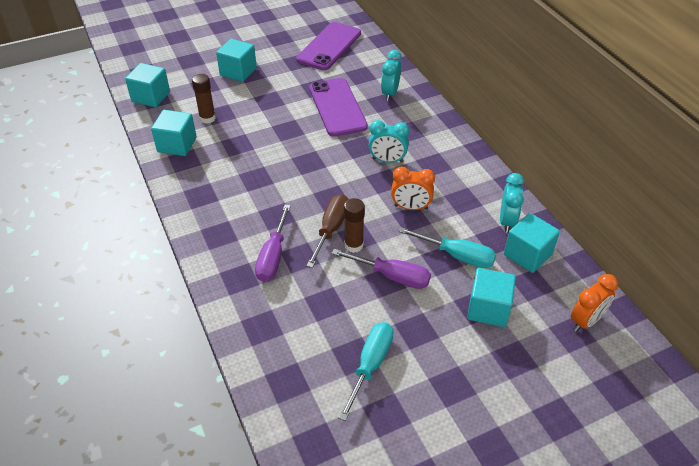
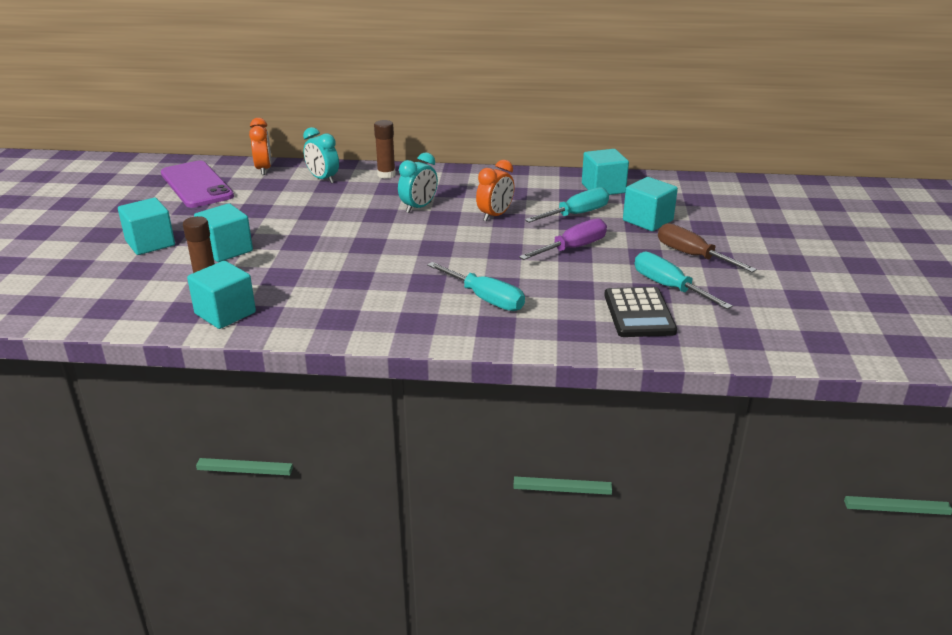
camera: 60 degrees left, 15 degrees down
turquoise cube [125,63,170,107] -> turquoise cube moved to [194,203,253,262]
purple screwdriver [255,205,291,282] -> turquoise screwdriver [427,262,525,311]
brown screwdriver [306,194,349,268] -> brown screwdriver moved to [658,223,757,273]
purple phone [309,78,368,137] -> none
brown glue stick [344,198,365,253] -> brown glue stick moved to [374,120,396,179]
turquoise clock [500,173,524,233] -> none
orange clock [571,274,618,332] -> orange clock moved to [249,118,271,175]
none -> black calculator [604,287,677,337]

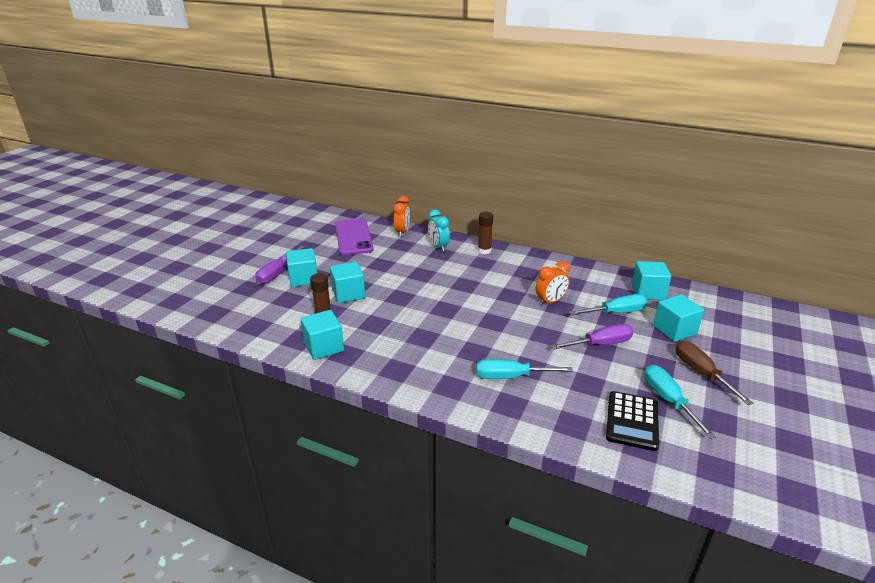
camera: 20 degrees right, 0 degrees up
turquoise clock [398,152,438,213] -> none
turquoise screwdriver [427,262,525,311] -> turquoise screwdriver turned 120 degrees clockwise [477,359,573,379]
none -> purple screwdriver [255,246,305,284]

